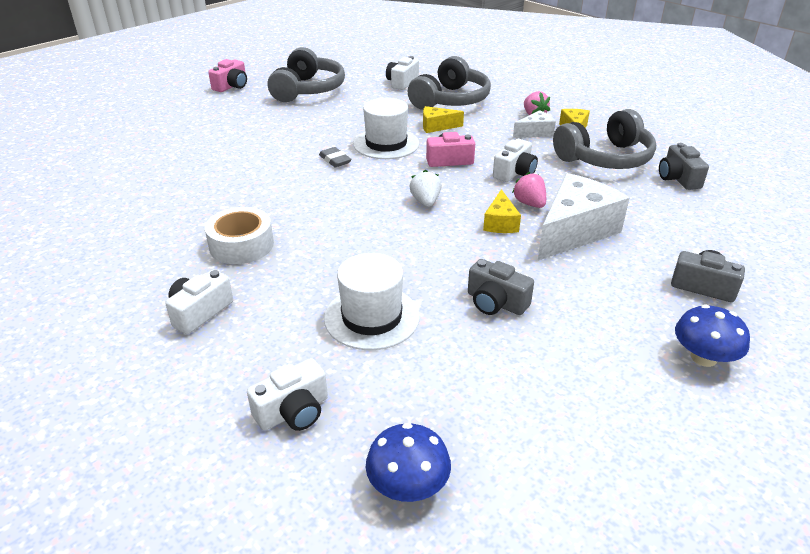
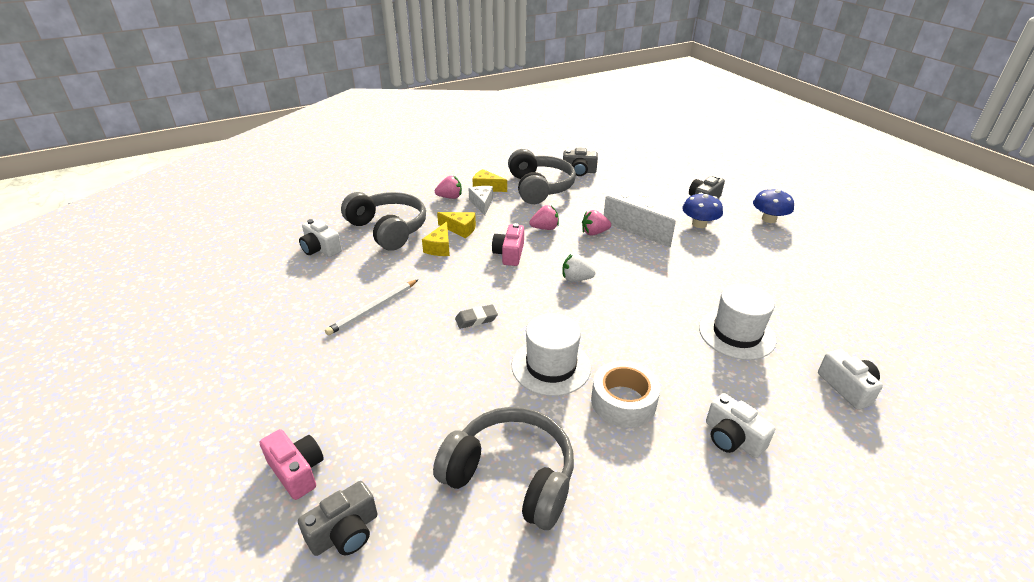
camera: 75 degrees left, 0 degrees up
pink camera [208,59,247,92] -> pink camera moved to [260,429,324,500]
grey headphones [268,47,345,102] -> grey headphones moved to [433,407,574,530]
white hat [353,98,419,159] -> white hat moved to [512,313,591,396]
blue mushroom [366,423,451,502] -> blue mushroom moved to [682,193,723,228]
grey camera [468,259,534,315] -> grey camera moved to [298,481,378,556]
yellow cheese [483,189,521,233] -> yellow cheese moved to [437,212,476,238]
white camera [493,139,538,182] -> pink strawberry [529,205,559,230]
none -> white pencil [325,279,419,336]

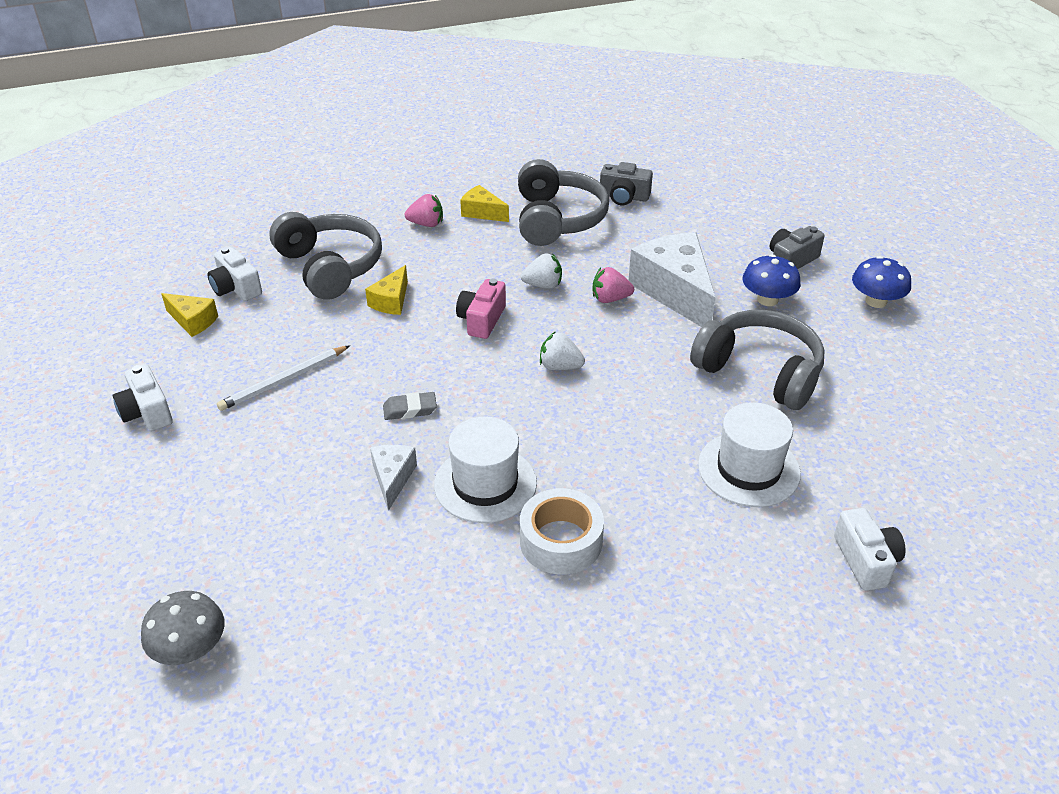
camera: 10 degrees right, 5 degrees up
pink camera [260,429,324,500] -> none
grey camera [298,481,378,556] -> grey mushroom [141,591,224,665]
grey headphones [433,407,574,530] -> grey headphones moved to [690,310,825,410]
yellow cheese [437,212,476,238] -> yellow cheese moved to [161,293,218,337]
white cheese [468,186,493,216] -> white cheese moved to [370,445,417,511]
pink strawberry [529,205,559,230] -> white strawberry [521,253,562,289]
white camera [706,393,775,458] -> white camera moved to [113,364,173,431]

